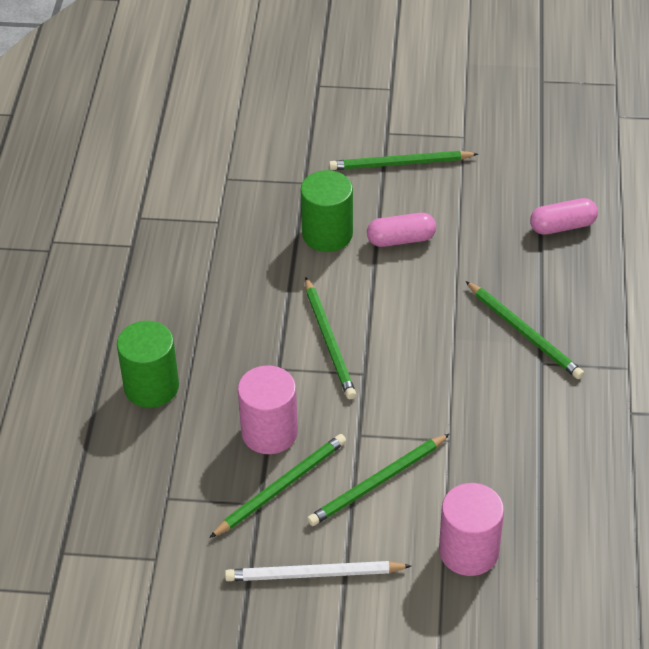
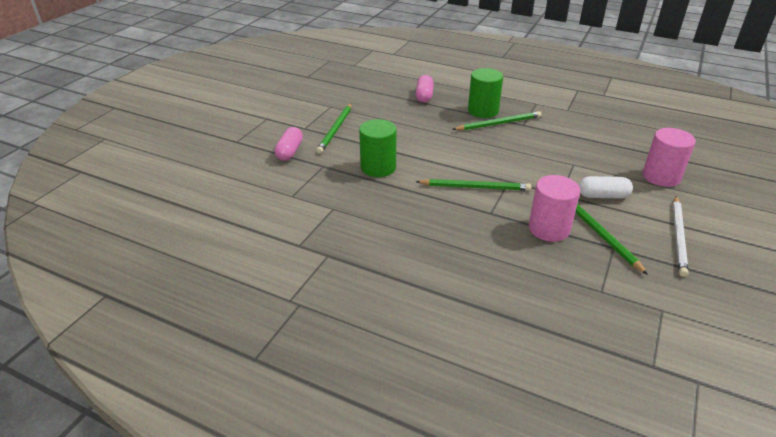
camera: 70 degrees left, 10 degrees down
green cylinder [117,321,179,408] -> green cylinder moved to [468,68,503,118]
green pencil [307,434,450,526] -> white capsule [579,176,633,199]
pink capsule [367,213,436,247] -> pink capsule moved to [274,127,303,161]

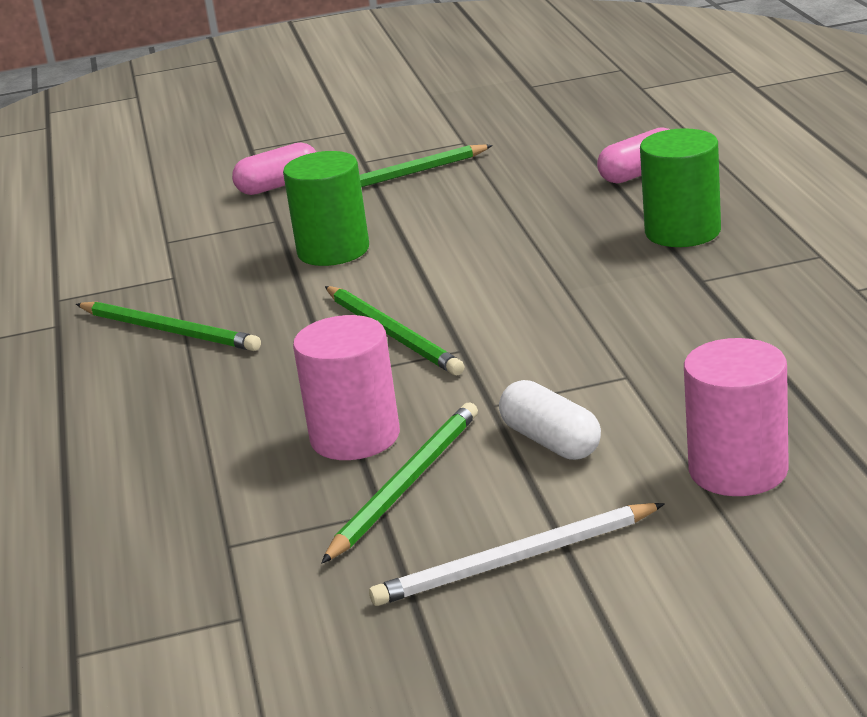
camera: 55 degrees right, 10 degrees down
green pencil [452,111,542,131] -> green pencil moved to [76,302,261,351]

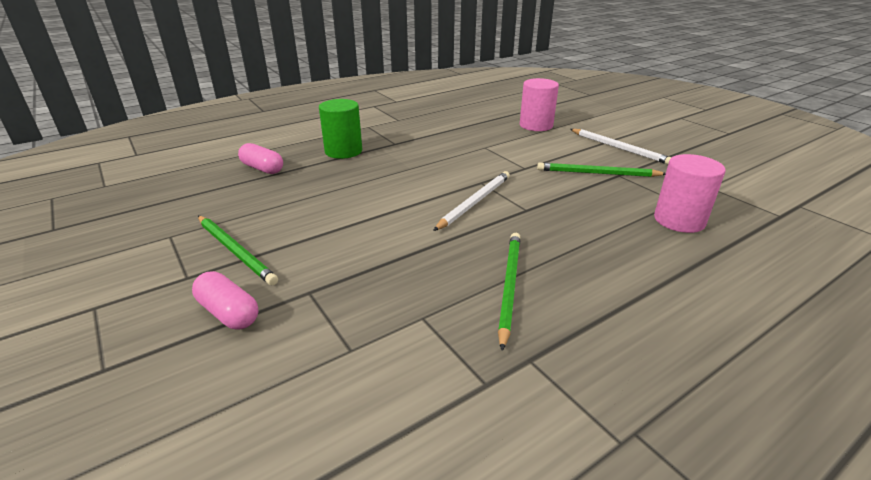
camera: 115 degrees left, 5 degrees up
green cylinder [283,151,369,266] -> none
pink cylinder [293,315,400,460] -> pink cylinder moved to [654,154,726,233]
green pencil [325,286,465,376] -> white pencil [433,171,510,231]
white capsule [499,380,601,460] -> none

